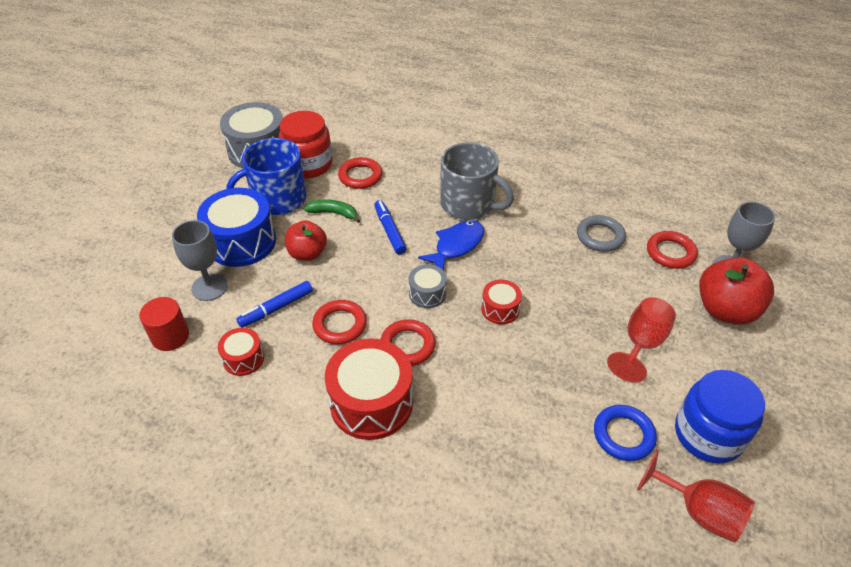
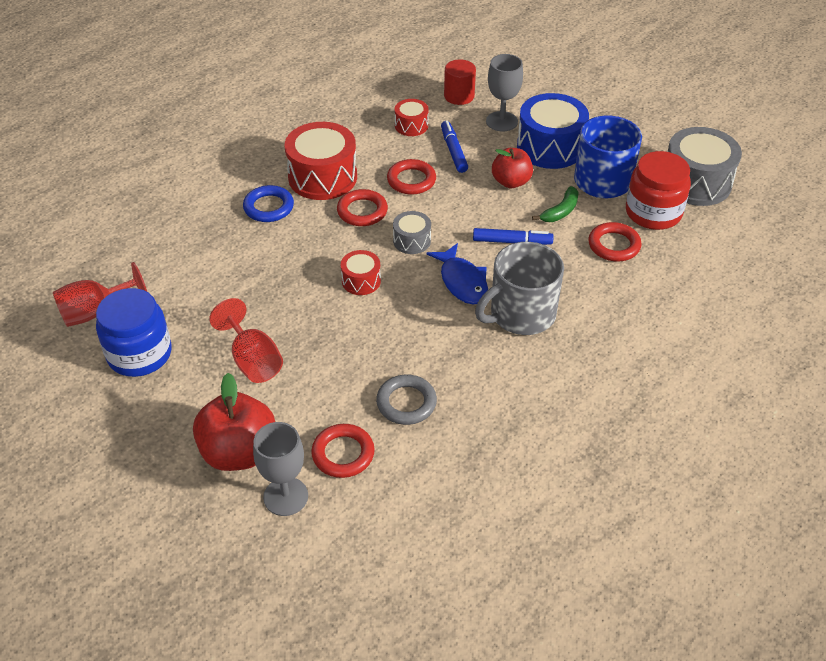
camera: 115 degrees right, 0 degrees up
blue ring [594,405,657,461] -> blue ring moved to [243,185,294,222]

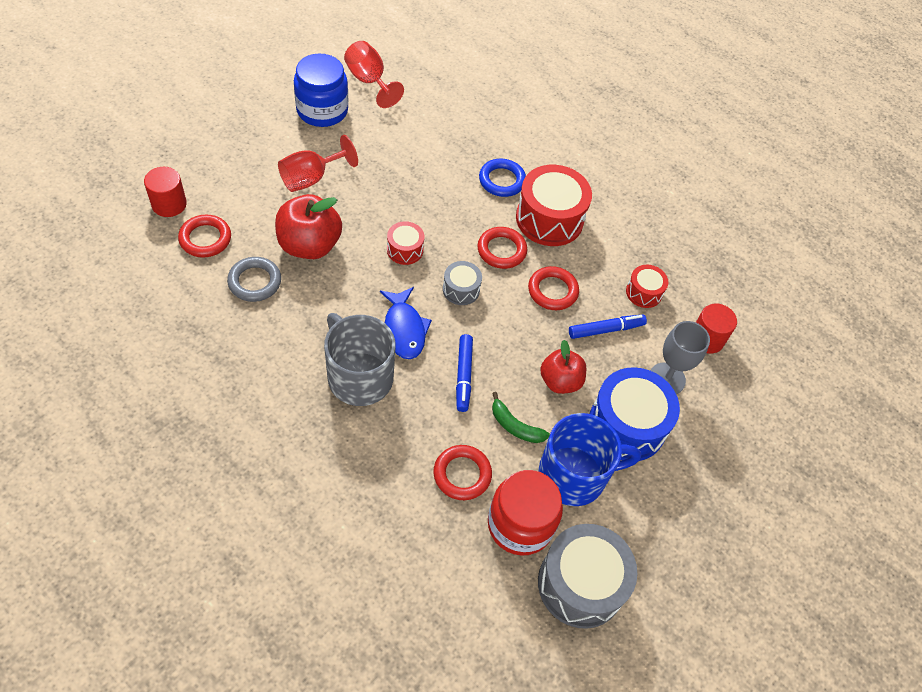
camera: 80 degrees right, 10 degrees up
red apple [193,373,275,471] -> red apple moved to [275,194,342,259]
grey goblet [253,422,308,516] -> red cylinder [144,167,187,217]
blue fish [426,243,488,304] -> blue fish turned 75 degrees counterclockwise [380,287,432,359]

